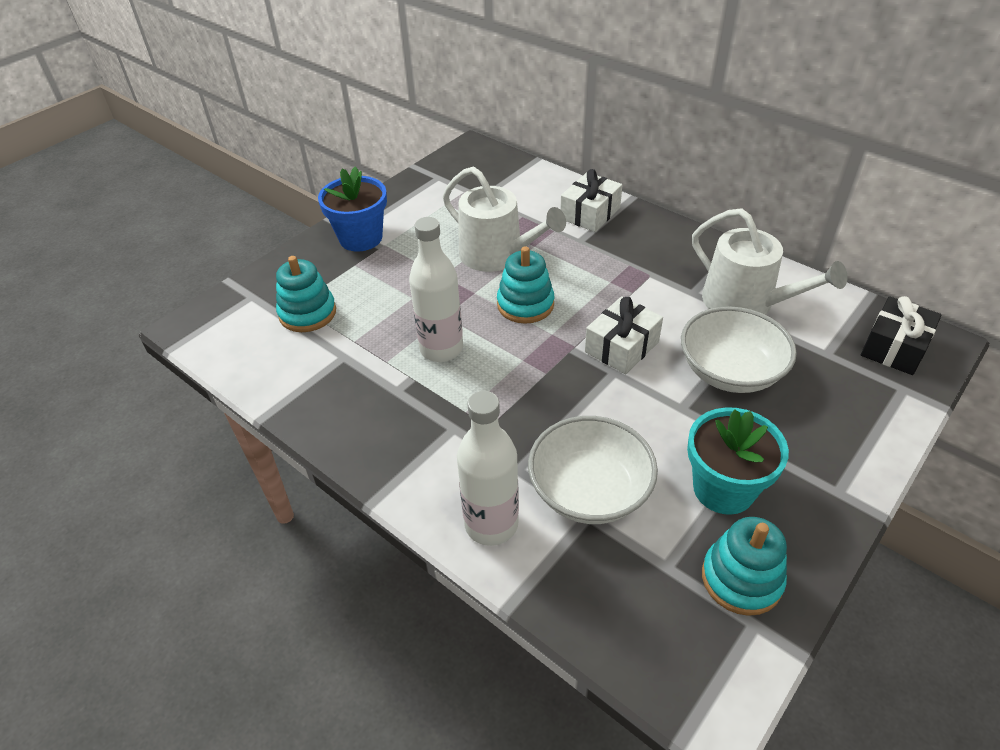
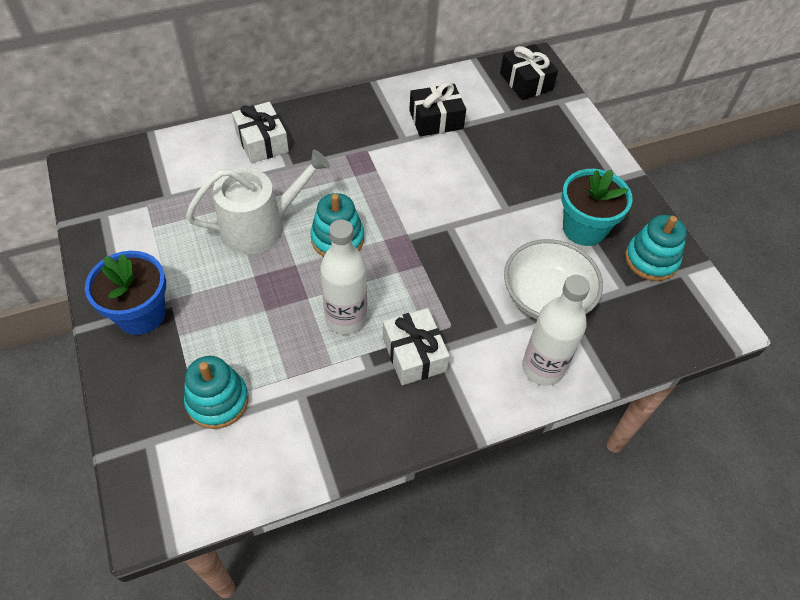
camera: 65 degrees left, 10 degrees up
white gift [585,296,663,374] -> white gift moved to [383,308,450,385]
white bowl [681,307,797,393] -> none
white watering can [692,208,847,315] -> black gift [409,82,466,136]

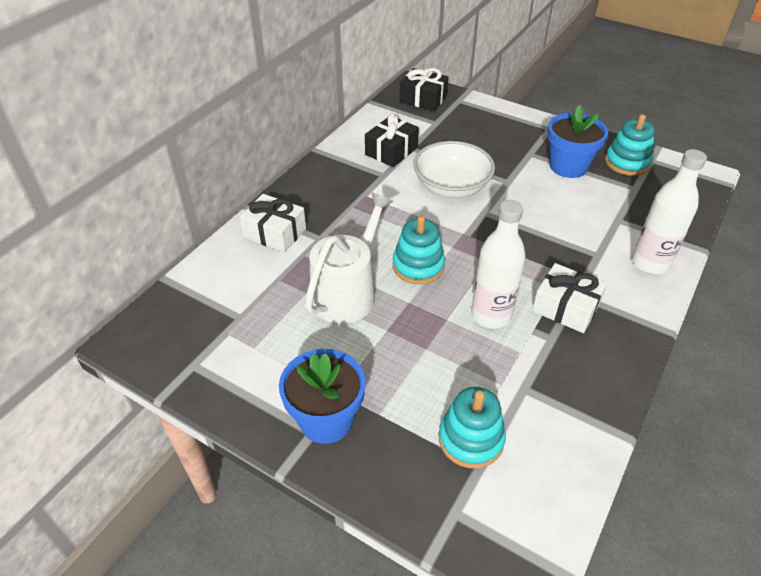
camera: 35 degrees left, 10 degrees down
white bowl [504,239,603,320] -> white bowl moved to [413,141,495,198]
turquoise flower pot [562,169,633,246] -> blue flower pot [547,105,608,178]

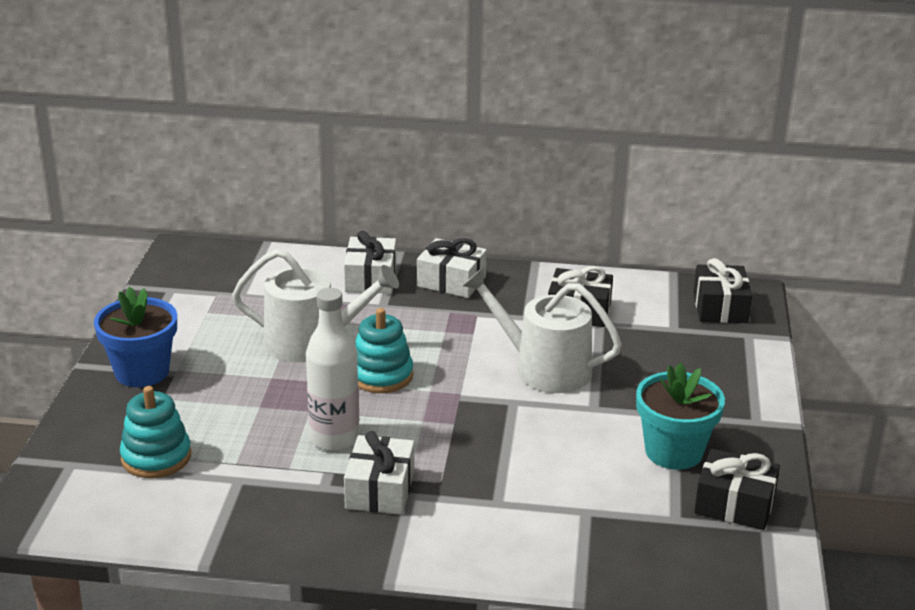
camera: 65 degrees right, 15 degrees down
white bowl [413,141,495,198] -> white watering can [463,268,622,393]
blue flower pot [547,105,608,178] -> turquoise flower pot [636,362,725,470]
turquoise stacking toy [605,114,655,176] -> black gift [694,449,780,530]
white bottle [632,149,707,274] -> none
none -> white gift [417,238,487,298]

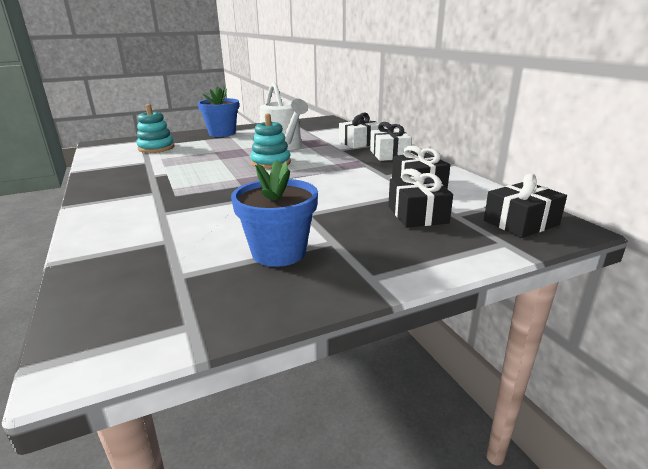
camera: 60 degrees right, 5 degrees down
white bottle [306,288,359,451] -> none
white gift [344,431,415,515] -> none
white watering can [463,268,622,393] -> none
turquoise flower pot [636,362,725,470] -> blue flower pot [231,160,318,267]
black gift [694,449,780,530] -> black gift moved to [388,169,453,228]

